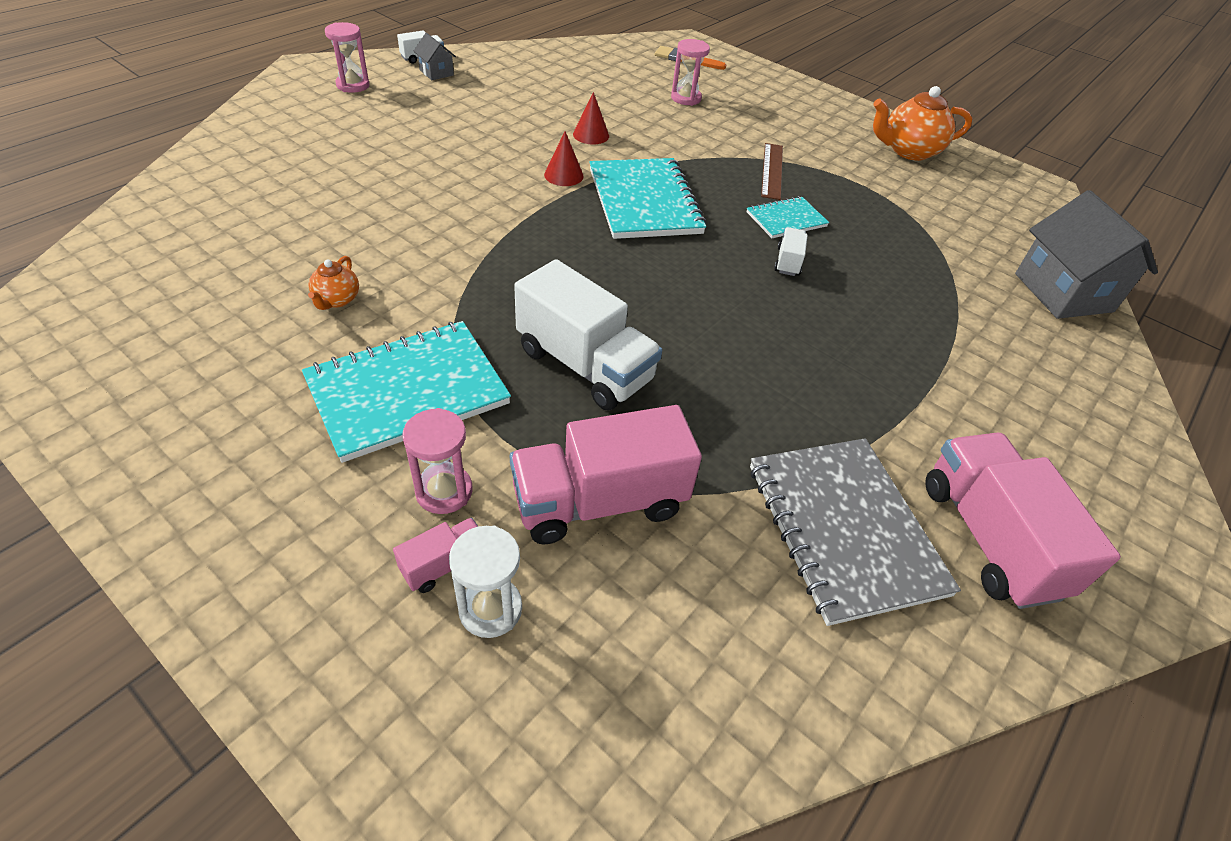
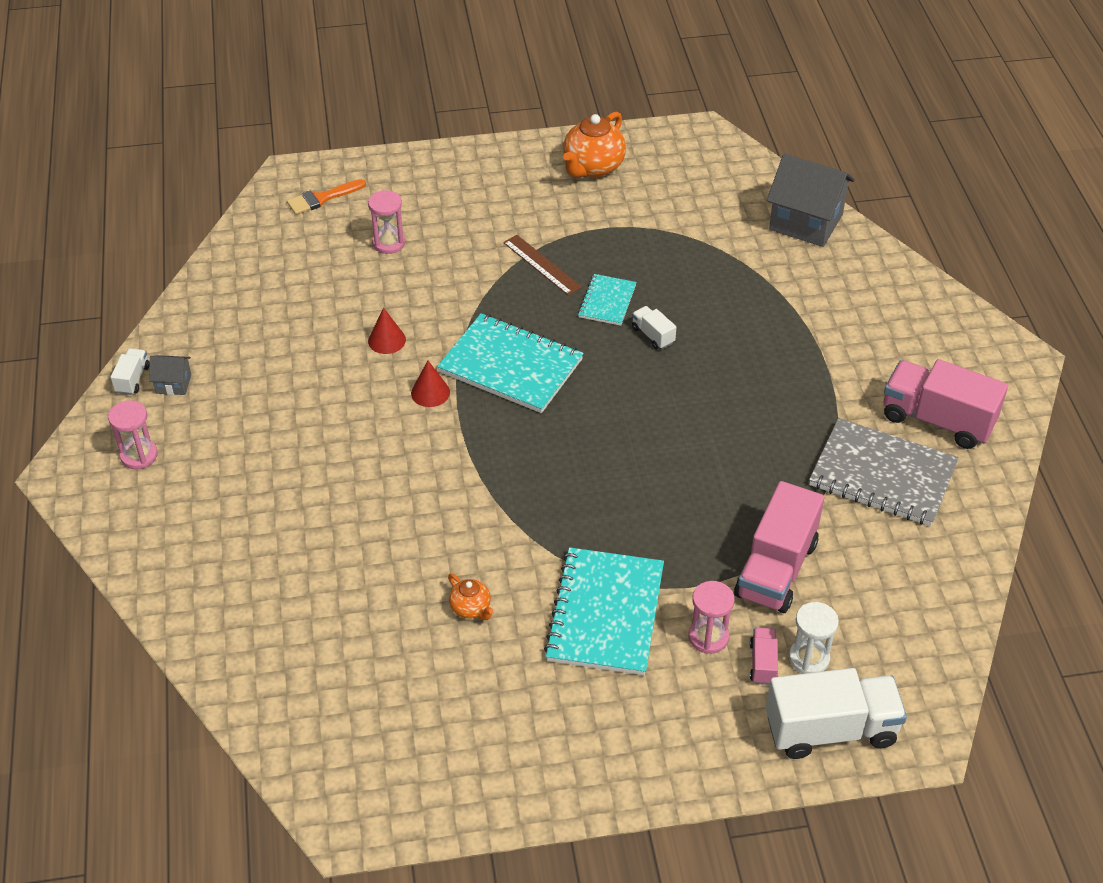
camera: 45 degrees left, 0 degrees up
white truck [514,259,662,411] -> white truck moved to [766,668,907,759]

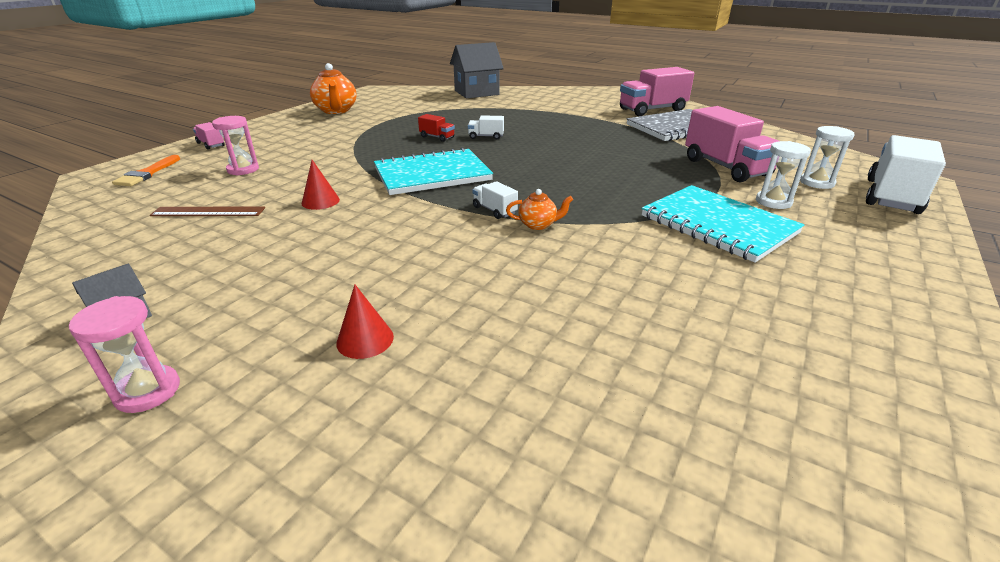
camera: 50 degrees left, 15 degrees down
white truck [111,348,150,395] -> white truck moved to [472,181,518,219]
red cone [411,361,450,407] -> red cone moved to [336,285,394,359]
orange teapot [448,574,494,620] -> orange teapot moved to [506,189,573,230]
brown ruler [503,235,582,295] -> brown ruler moved to [150,207,265,216]
turquoise notebook [578,274,637,326] -> red truck [418,114,455,142]
pink hourglass [689,581,734,654] -> white hourglass [756,141,811,209]
pink truck [750,627,778,685] -> pink truck moved to [193,122,225,150]

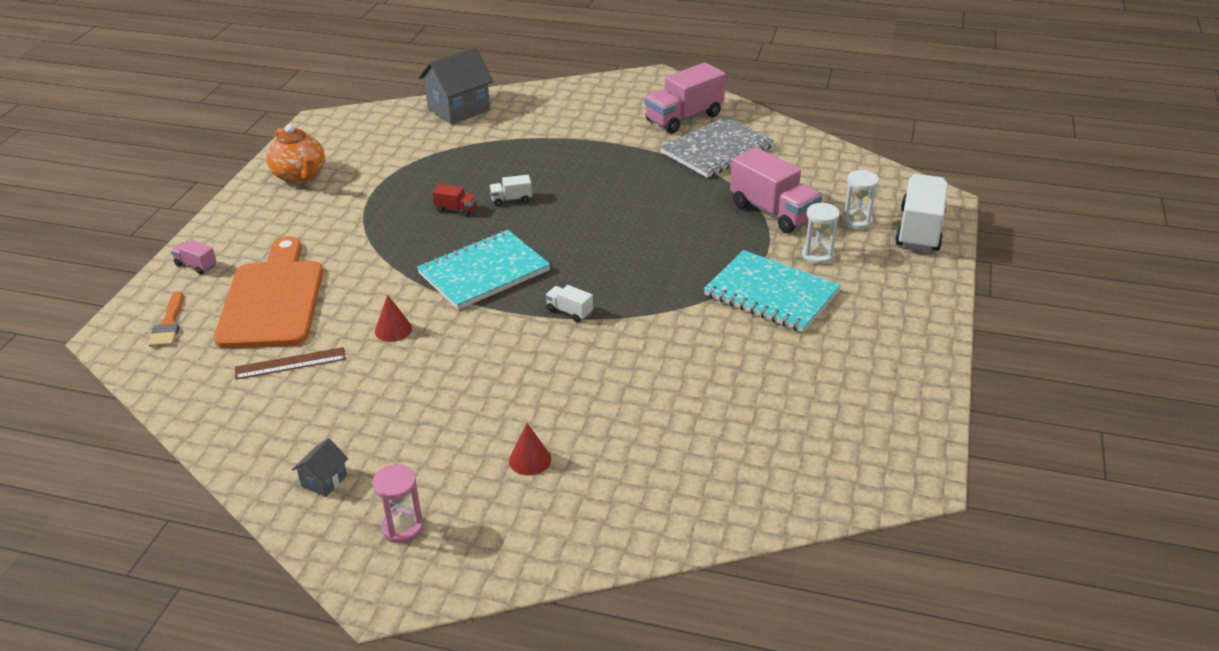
camera: 15 degrees left, 5 degrees up
pink hourglass [212,116,259,176] -> orange cutting board [214,236,323,349]
orange teapot [506,189,573,230] -> none

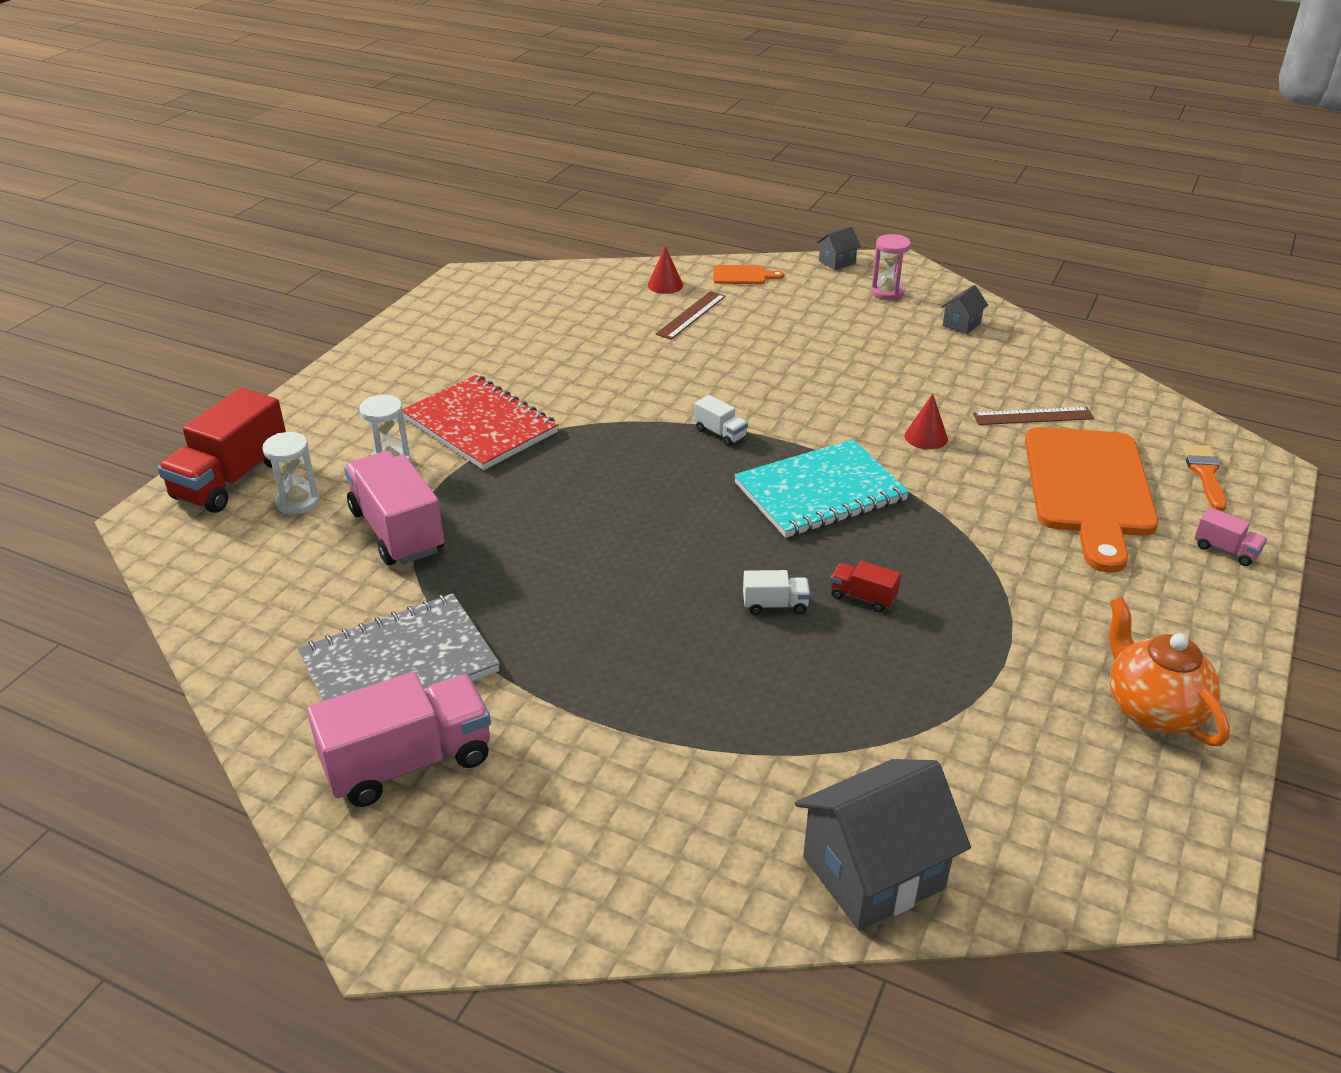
camera: 170 degrees left, 0 degrees up
red cone [509,423,551,476] -> red cone moved to [647,246,683,294]
turquoise notebook [704,250,841,332] -> red notebook [403,375,559,470]
white truck [895,174,948,251] -> red truck [158,388,286,513]
none -> brown ruler [655,291,726,340]
none -> orange cutting board [713,265,784,284]
none -> grey house [817,227,861,270]

